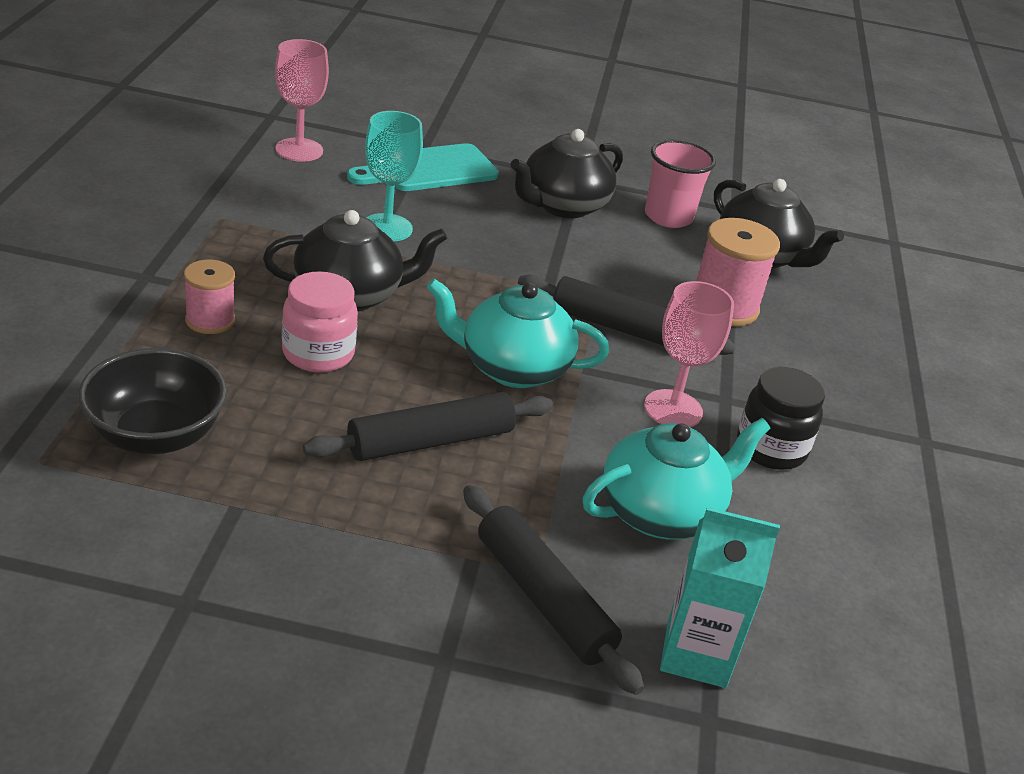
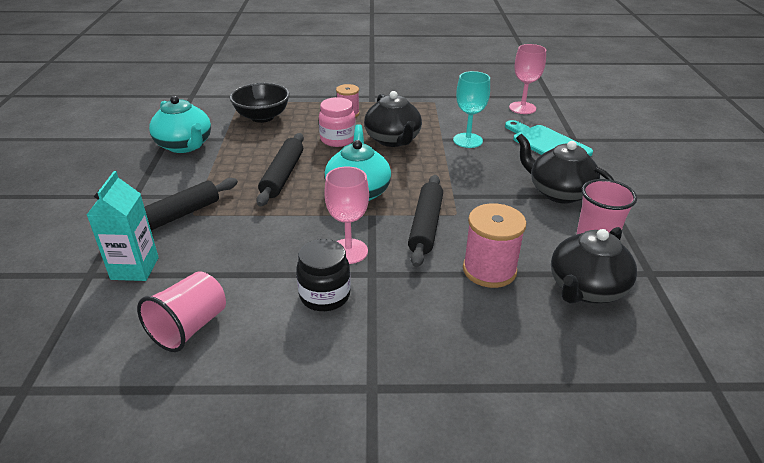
camera: 85 degrees right, 0 degrees up
black rolling pin [303,392,553,461] -> black rolling pin turned 45 degrees clockwise [256,133,304,206]
turquoise teapot [583,418,771,540] -> turquoise teapot moved to [149,96,211,153]
none -> pink cup [137,271,226,352]

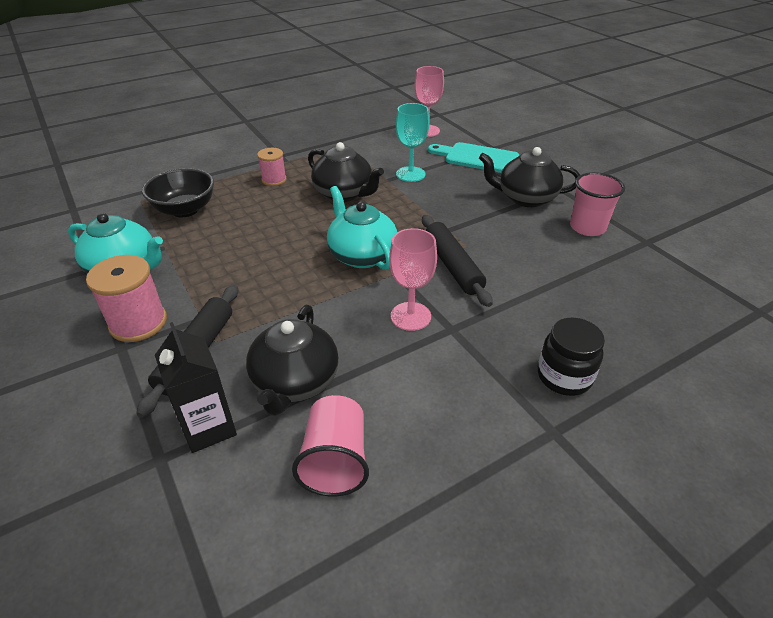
camera: 30 degrees left, 5 degrees up
turquoise carton [87,171,159,281] -> black carton [155,322,237,453]
black rolling pin [256,133,304,206] -> none
black jar [296,239,351,311] -> black jar moved to [538,318,605,396]
pink jar [319,97,356,147] -> none
pink spool [463,203,526,288] -> pink spool moved to [86,255,167,342]
black teapot [551,227,637,303] -> black teapot moved to [246,305,339,416]

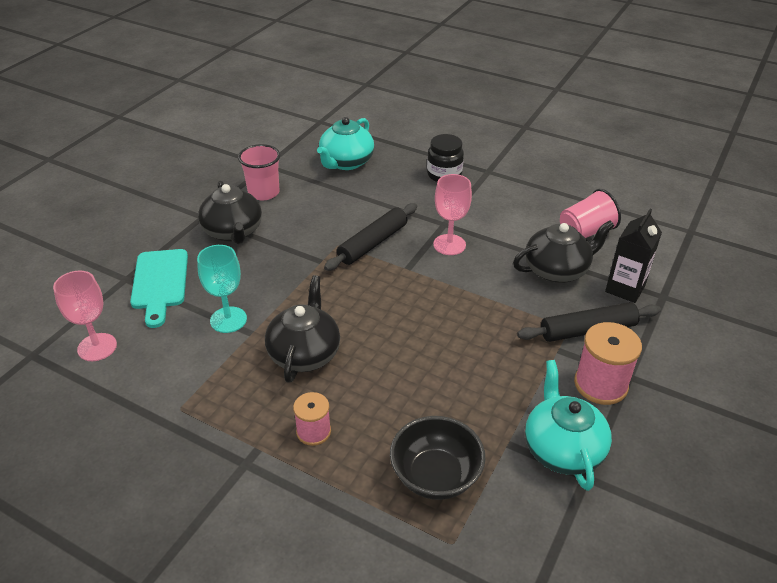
camera: 120 degrees left, 0 degrees up
turquoise teapot [327,186,397,270] -> turquoise teapot moved to [317,117,374,170]

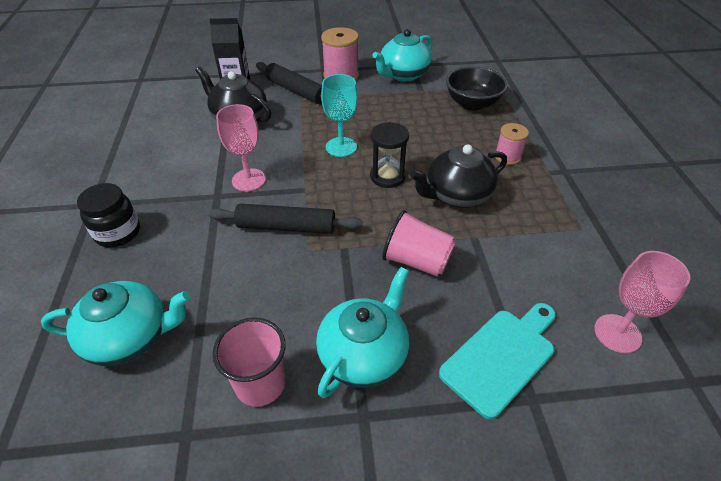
camera: 125 degrees left, 5 degrees up
turquoise goblet [197,245,247,333] -> turquoise goblet moved to [321,74,358,157]
black teapot [198,180,262,244] -> turquoise teapot [316,267,409,398]
pink cup [560,189,621,238] -> pink cup moved to [382,210,456,276]
none -> black hourglass [370,122,409,188]

